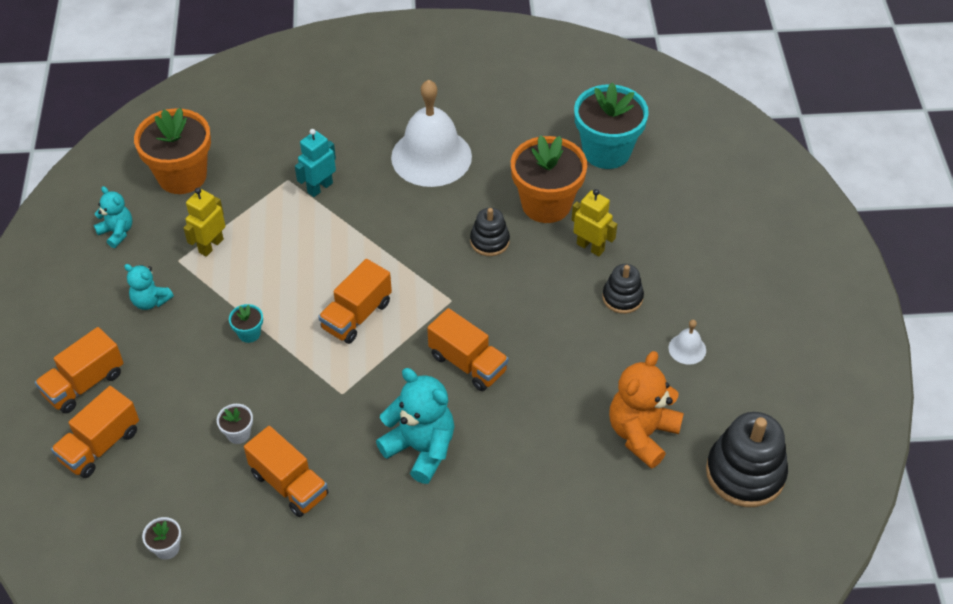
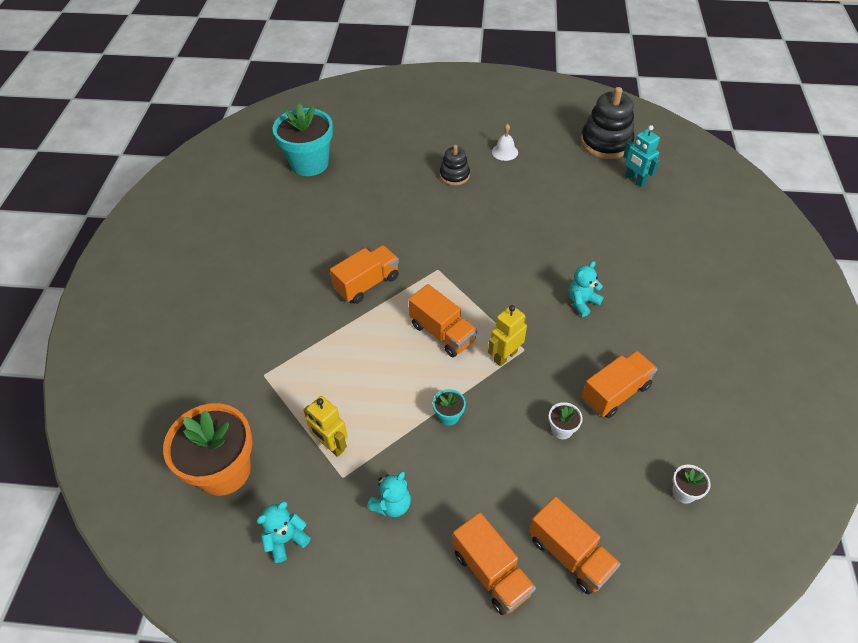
camera: 80 degrees left, 0 degrees up
turquoise robot [295,129,336,197] -> turquoise robot moved to [623,125,660,187]
turquoise teddy bear [376,368,454,484] -> turquoise teddy bear [569,261,604,317], size x0.57
white bell [391,79,472,187] -> none
orange truck [427,308,508,391] -> orange truck moved to [330,245,399,304]
black stacking toy [470,208,510,256] -> none
orange flower pot [511,135,587,223] -> none
yellow robot [572,189,617,256] -> yellow robot moved to [488,305,527,366]
orange teddy bear [609,351,684,469] -> none

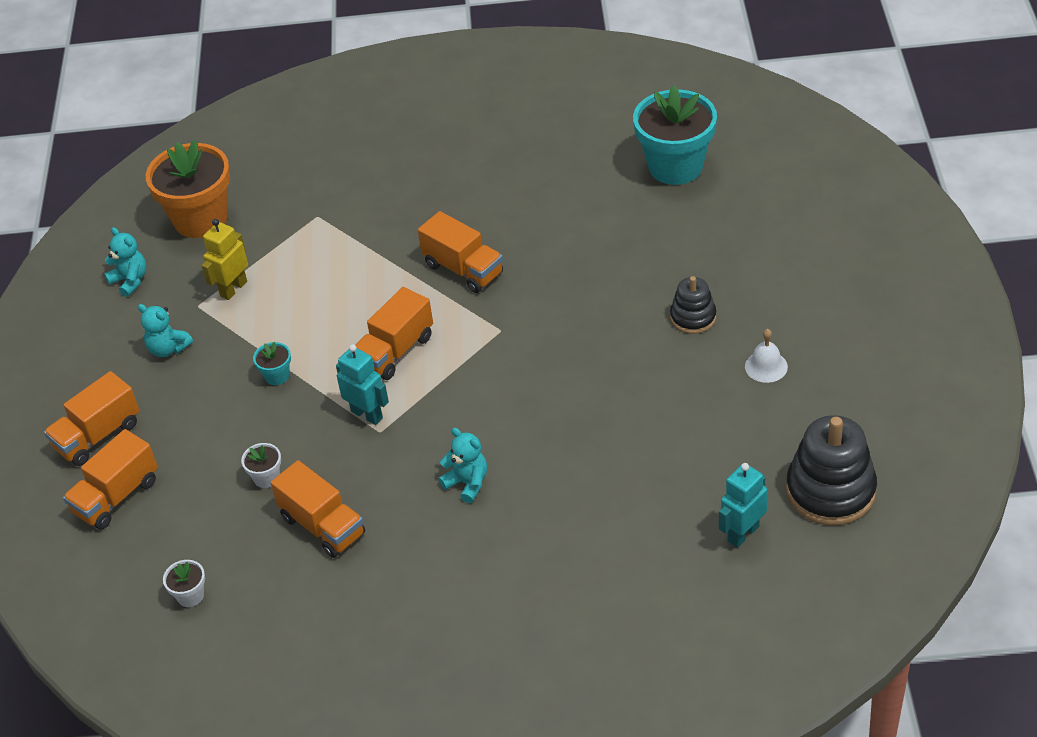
camera: 85 degrees right, 5 degrees down
yellow robot [488,305,527,366] -> turquoise robot [336,344,389,425]

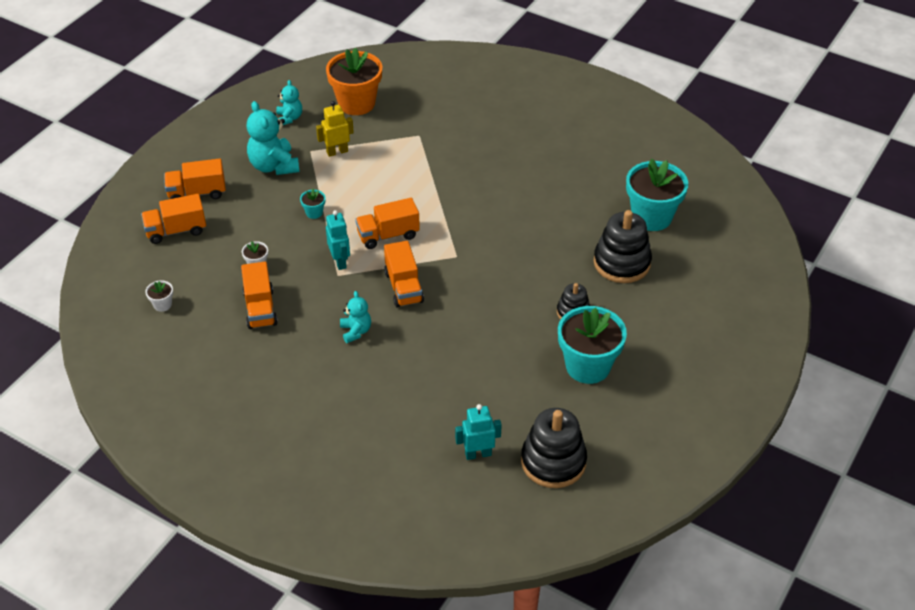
camera: 30 degrees right, 0 degrees up
turquoise teddy bear [138,304,193,357] -> turquoise teddy bear [246,101,300,175], size x1.74
orange truck [418,211,503,293] -> orange truck moved to [384,241,424,308]
white bell [745,329,788,383] -> turquoise flower pot [558,306,627,384]
none -> black stacking toy [594,210,652,283]

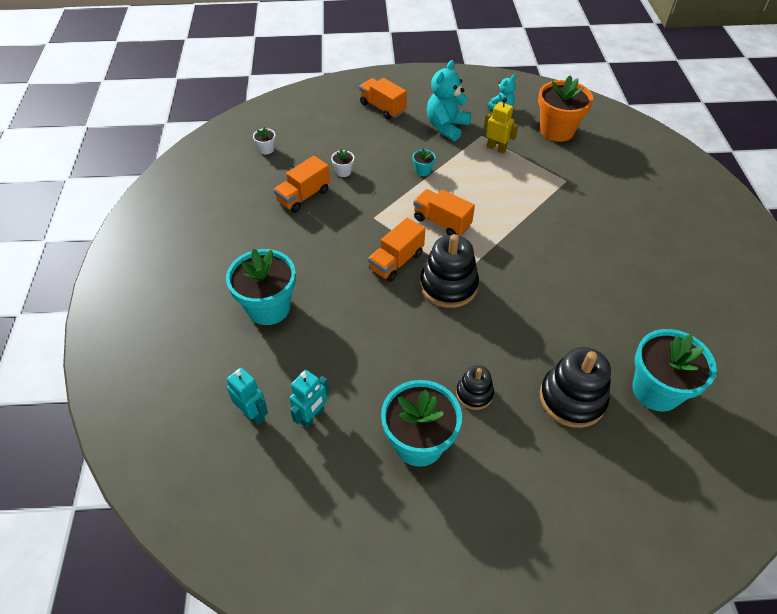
camera: 55 degrees right, 5 degrees up
orange truck [141,194,206,244] -> none
turquoise robot [326,210,350,270] -> turquoise robot moved to [289,370,329,428]
turquoise teddy bear [340,291,371,343] -> none
black stacking toy [521,408,587,488] -> black stacking toy moved to [420,234,479,308]
none -> turquoise flower pot [226,249,296,325]

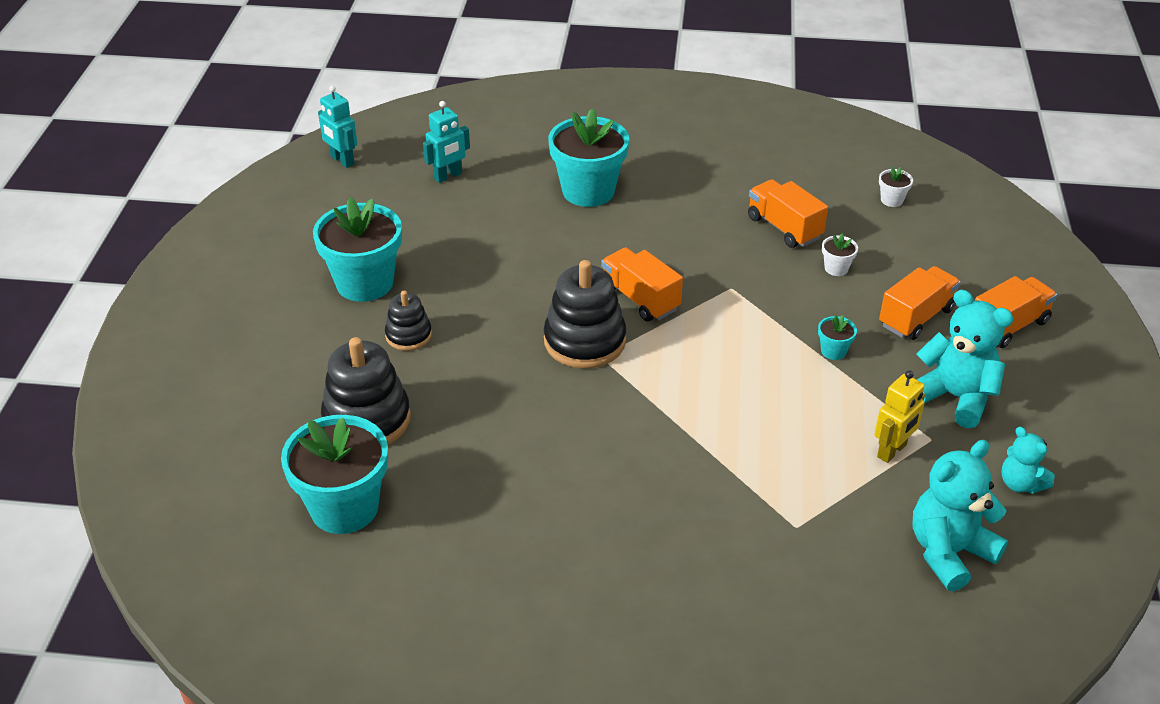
camera: 100 degrees right, 10 degrees down
turquoise robot [289,370,329,428] -> turquoise robot moved to [318,86,357,168]
orange truck [413,189,475,236] -> orange truck moved to [879,266,961,340]
orange flower pot [538,76,593,142] -> turquoise teddy bear [913,440,1008,591]

